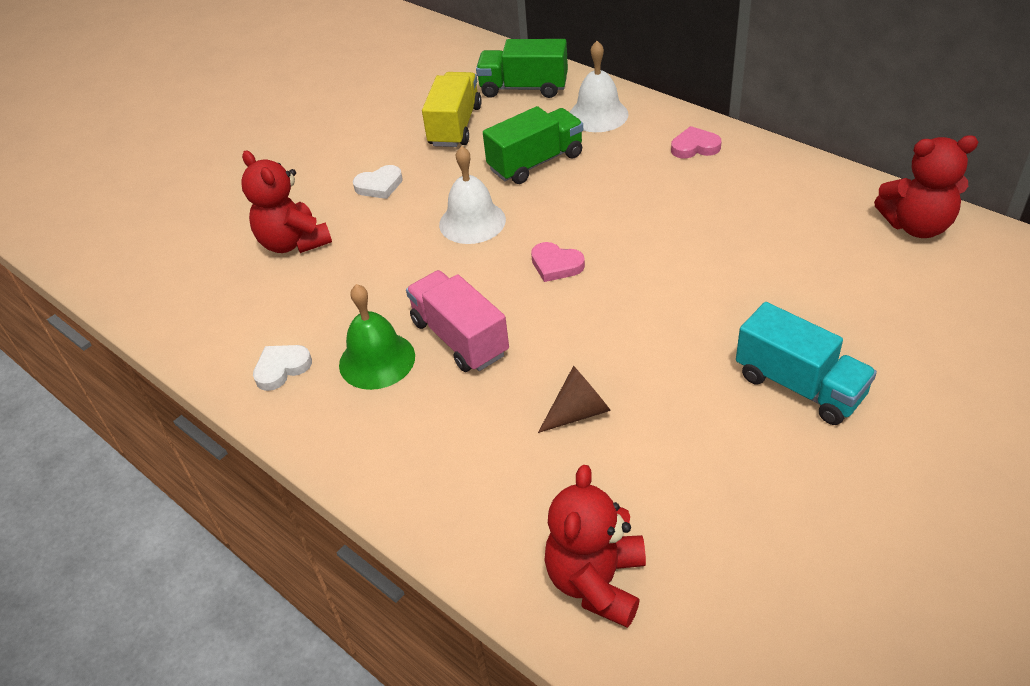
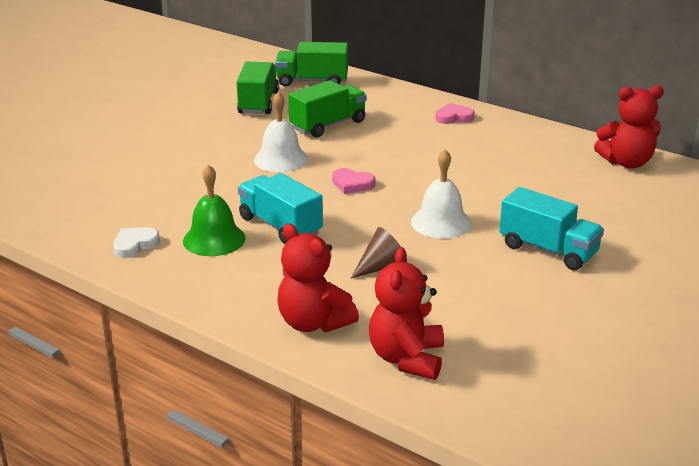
camera: 10 degrees left, 15 degrees down
red teddy bear [241,150,332,253] -> red teddy bear moved to [277,223,359,333]
white heart [353,165,403,199] -> none
pink truck [406,270,509,372] -> turquoise truck [238,173,323,244]
yellow truck [422,72,482,147] -> green truck [237,62,279,114]
white bell [570,41,628,132] -> white bell moved to [411,149,472,239]

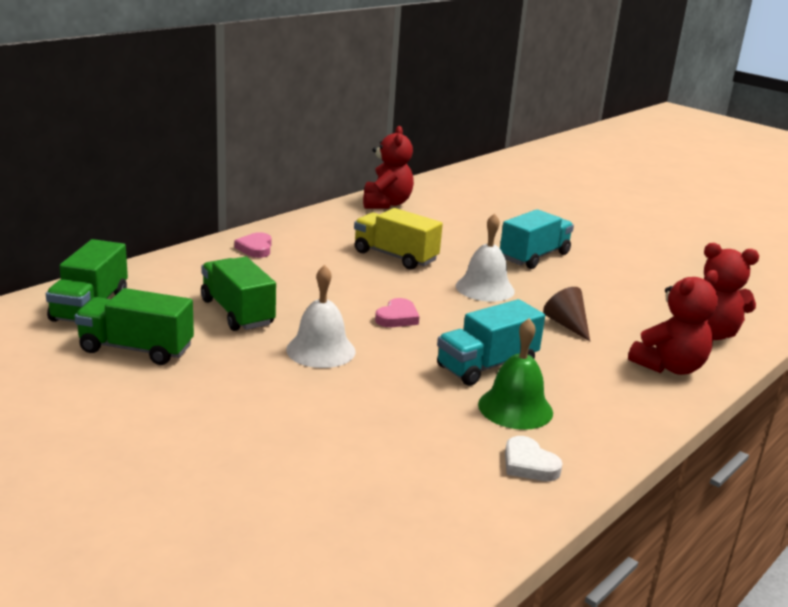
camera: 85 degrees left, 5 degrees down
none -> yellow truck [354,208,443,270]

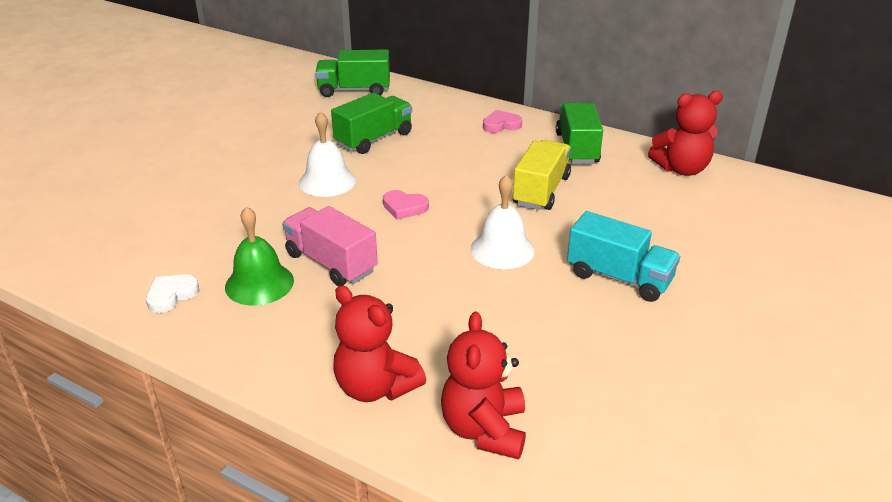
camera: 80 degrees right, 10 degrees up
green truck [75,288,194,365] -> green truck moved to [556,102,603,164]
turquoise truck [437,299,545,386] -> pink truck [282,206,378,286]
brown cone [543,287,590,341] -> none

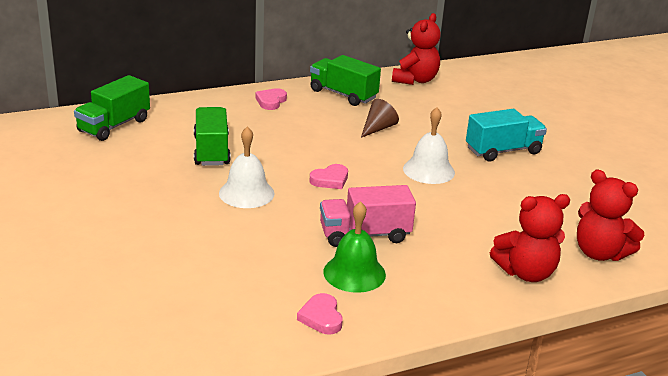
camera: 55 degrees left, 5 degrees down
white heart [146,274,199,313] -> pink heart [297,293,343,334]
yellow truck [513,140,571,210] -> brown cone [361,99,399,138]

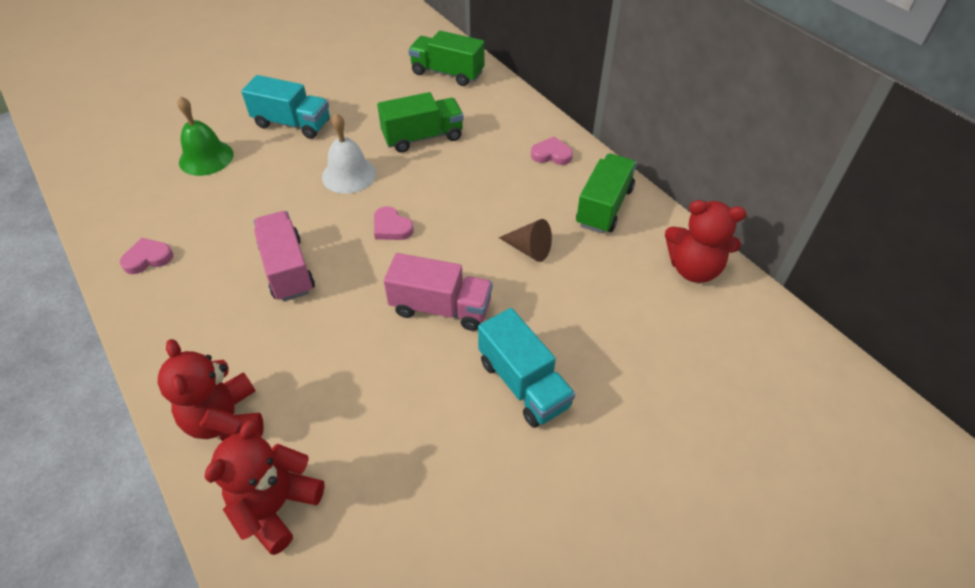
camera: 80 degrees right, 20 degrees up
green bell [323,201,386,293] -> green bell moved to [178,96,234,176]
white bell [403,107,455,184] -> pink truck [384,253,493,331]
none -> turquoise truck [241,75,330,139]

